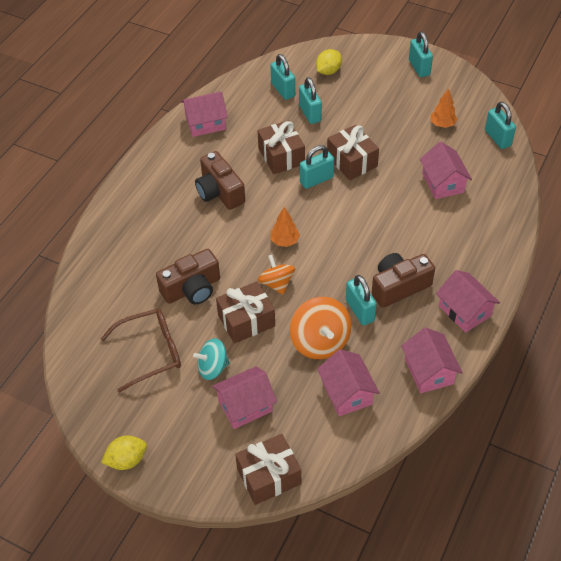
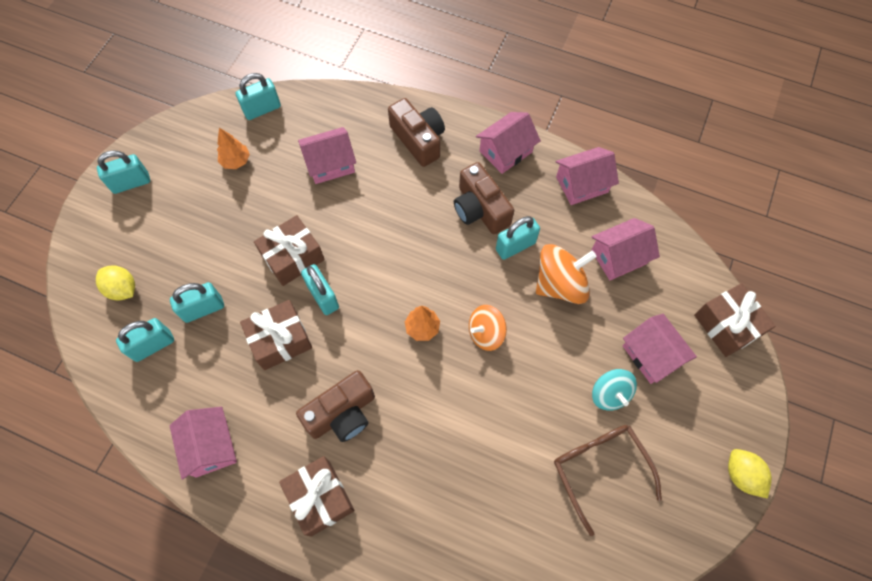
camera: 95 degrees left, 15 degrees up
brown camera [156,249,220,305] -> brown camera moved to [388,98,445,167]
brown gift [216,281,275,344] -> brown gift moved to [279,456,354,537]

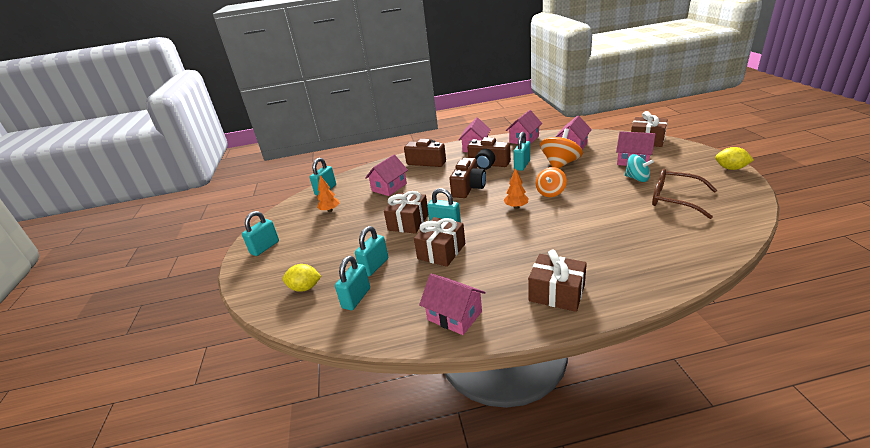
camera: 30 degrees left, 35 degrees down
brown camera [296,370,375,442] -> brown camera moved to [450,158,486,198]

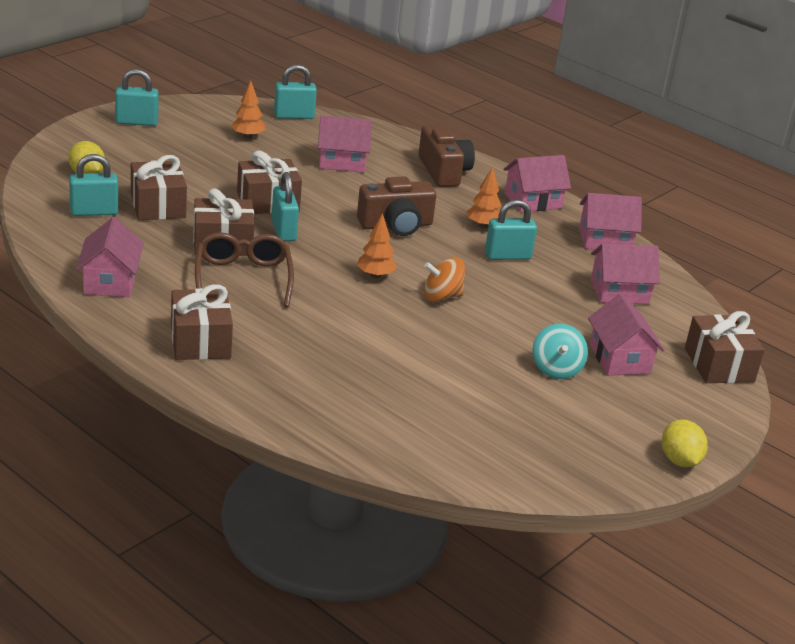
camera: 45 degrees right, 0 degrees up
turquoise padlock [355,226,388,276] -> brown gift [131,155,187,220]
brown camera [467,137,511,170] -> orange tree [467,167,501,228]
orange spinning top [540,128,583,168] -> none
brown glasses [652,169,717,219] -> brown glasses moved to [195,232,294,308]

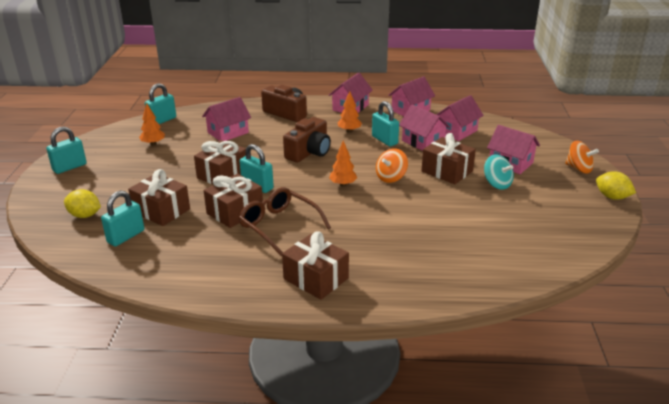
camera: 35 degrees left, 0 degrees up
pink house [76,217,144,297] -> pink house moved to [399,104,450,151]
turquoise padlock [485,199,537,260] -> turquoise padlock turned 75 degrees counterclockwise [372,101,399,146]
brown gift [685,311,765,383] -> brown gift moved to [421,133,476,184]
none -> orange spinning top [565,141,599,174]

